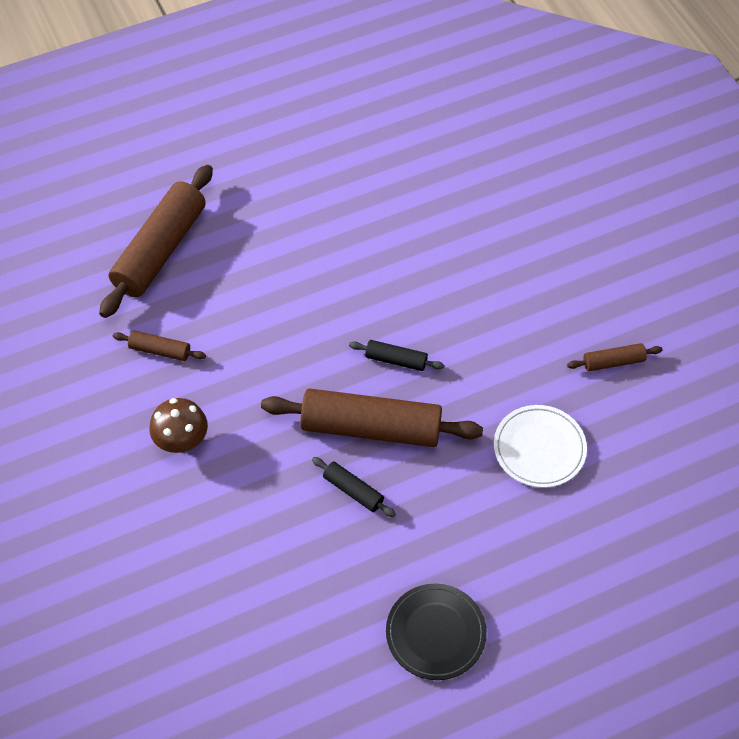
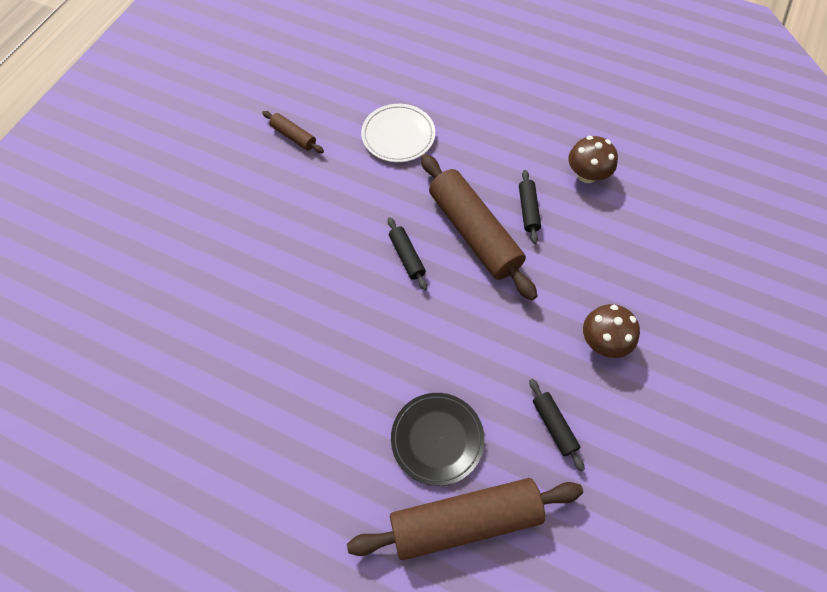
camera: 130 degrees left, 5 degrees up
brown rolling pin [113,331,206,361] -> black rolling pin [529,379,585,471]
black plate [386,584,487,680] -> black plate moved to [391,393,485,486]
none -> brown mushroom [568,136,618,183]

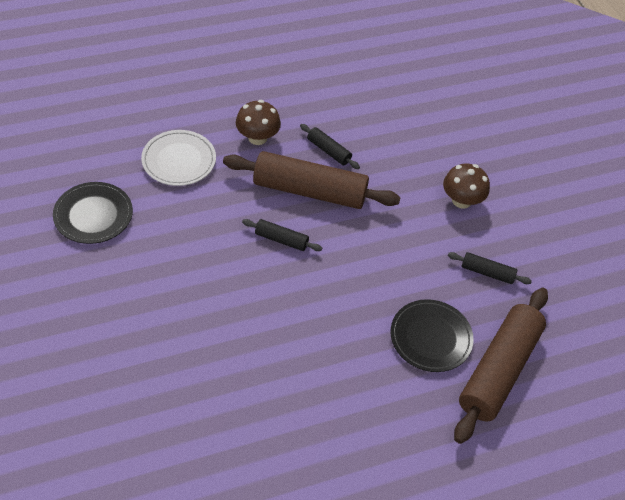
camera: 50 degrees left, 10 degrees down
brown rolling pin [262,111,324,153] -> black plate [53,182,133,244]
brown mushroom [568,136,618,183] -> brown mushroom moved to [236,100,281,145]

